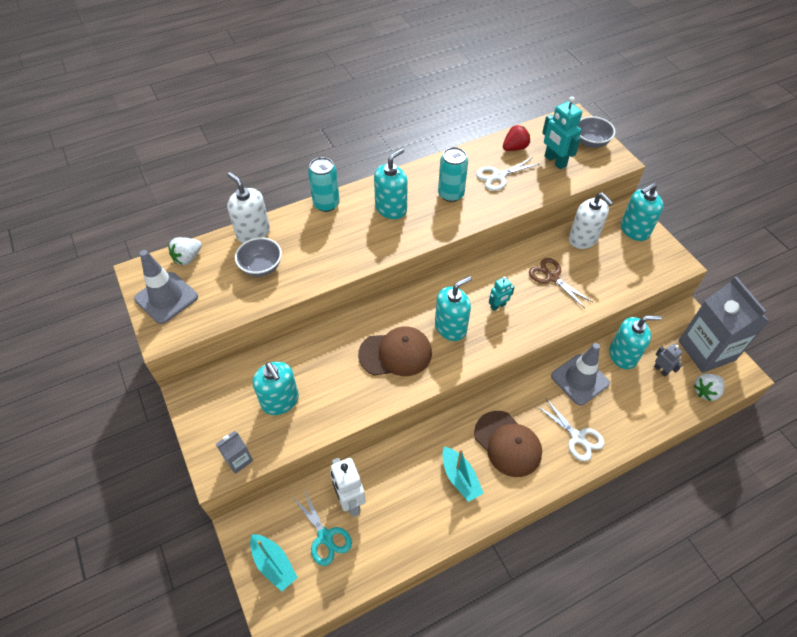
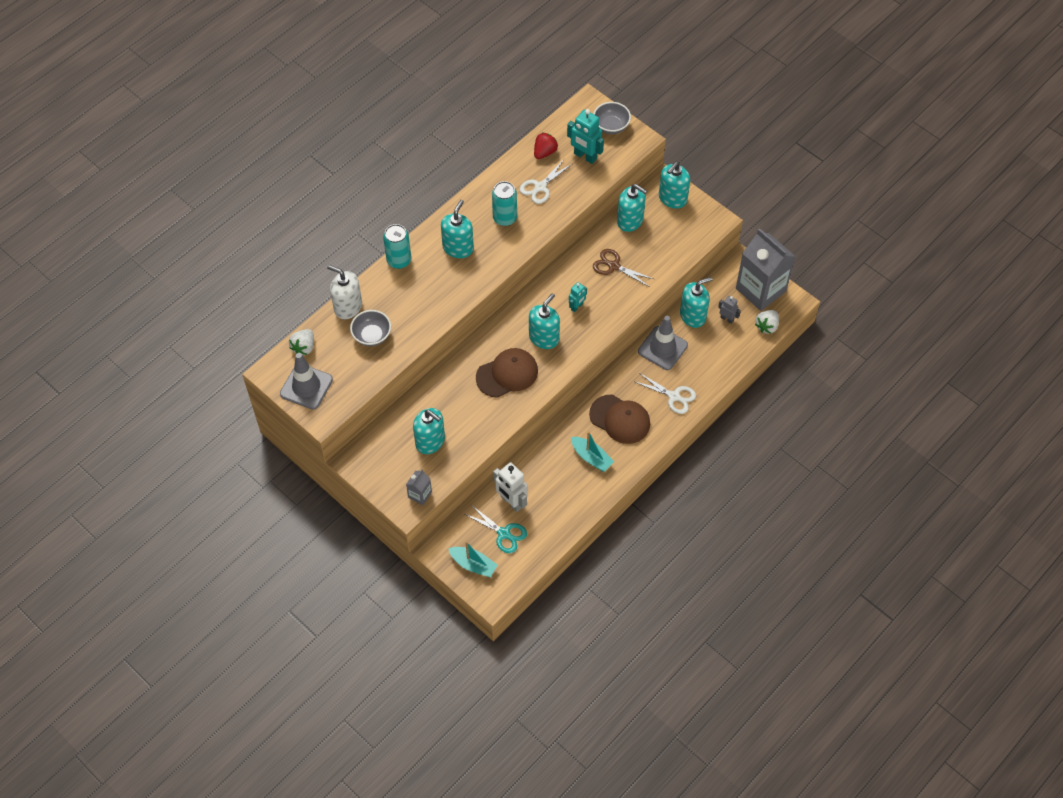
camera: 20 degrees left, 5 degrees up
white soap dispenser [569,192,613,249] -> turquoise soap dispenser [617,184,647,232]

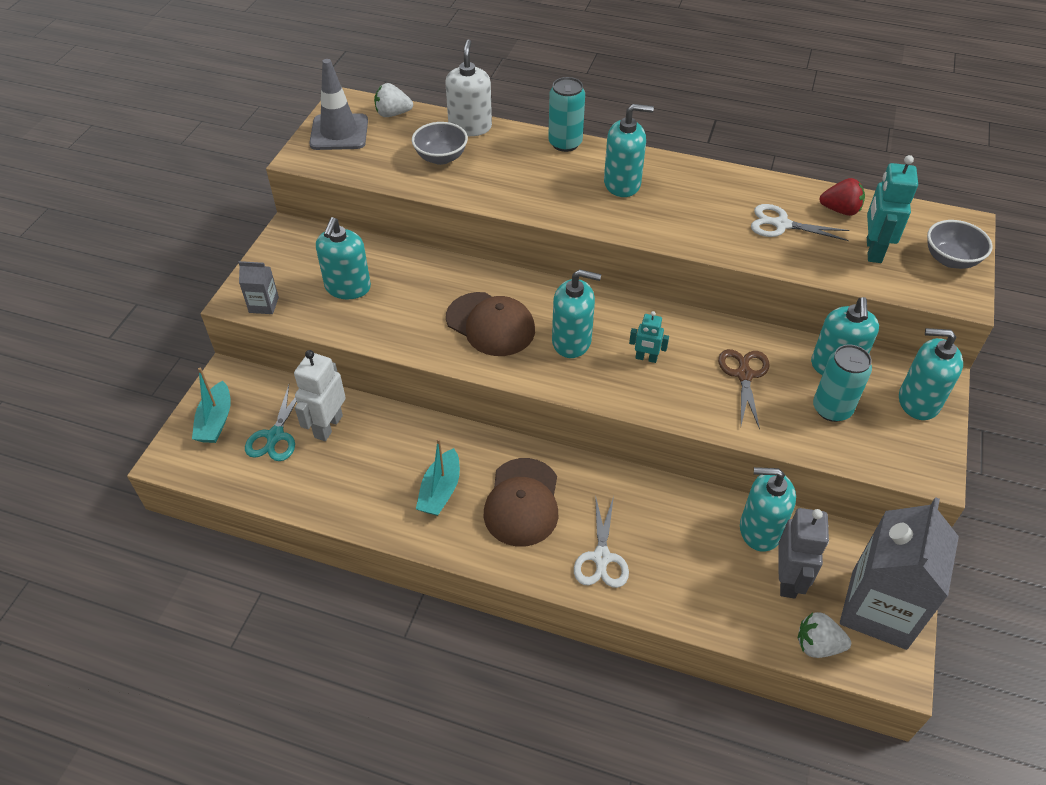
camera: 65 degrees right, 10 degrees down
turquoise can [492,181,517,226] -> turquoise can moved to [813,345,872,422]
grey traffic cone [638,316,688,370] -> none
turquoise soap dispenser [680,277,712,328] -> turquoise soap dispenser turned 150 degrees clockwise [740,467,796,552]
grey robot [718,296,741,324] -> grey robot [779,508,829,598], size x1.74

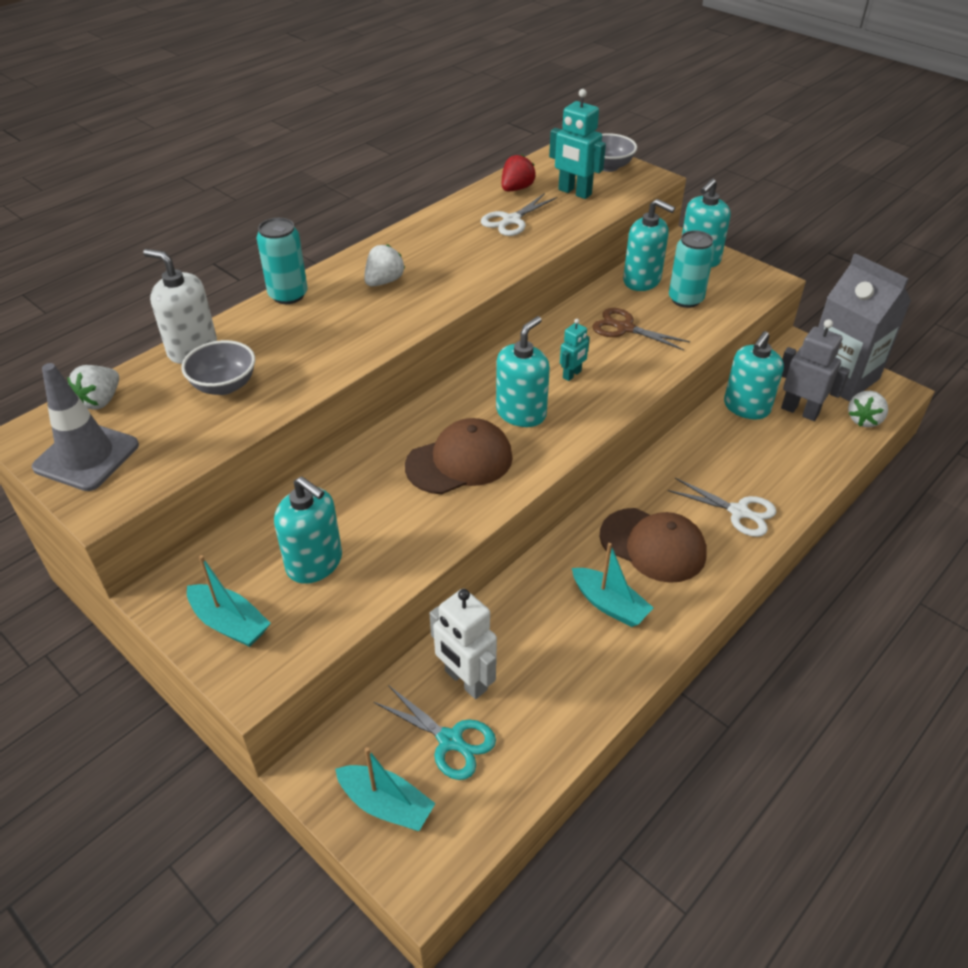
camera: 65 degrees left, 5 degrees down
grey carton [238,261,279,314] -> none
turquoise soap dispenser [604,104,654,197] -> white strawberry [364,244,405,286]
none -> turquoise boat [187,555,271,647]

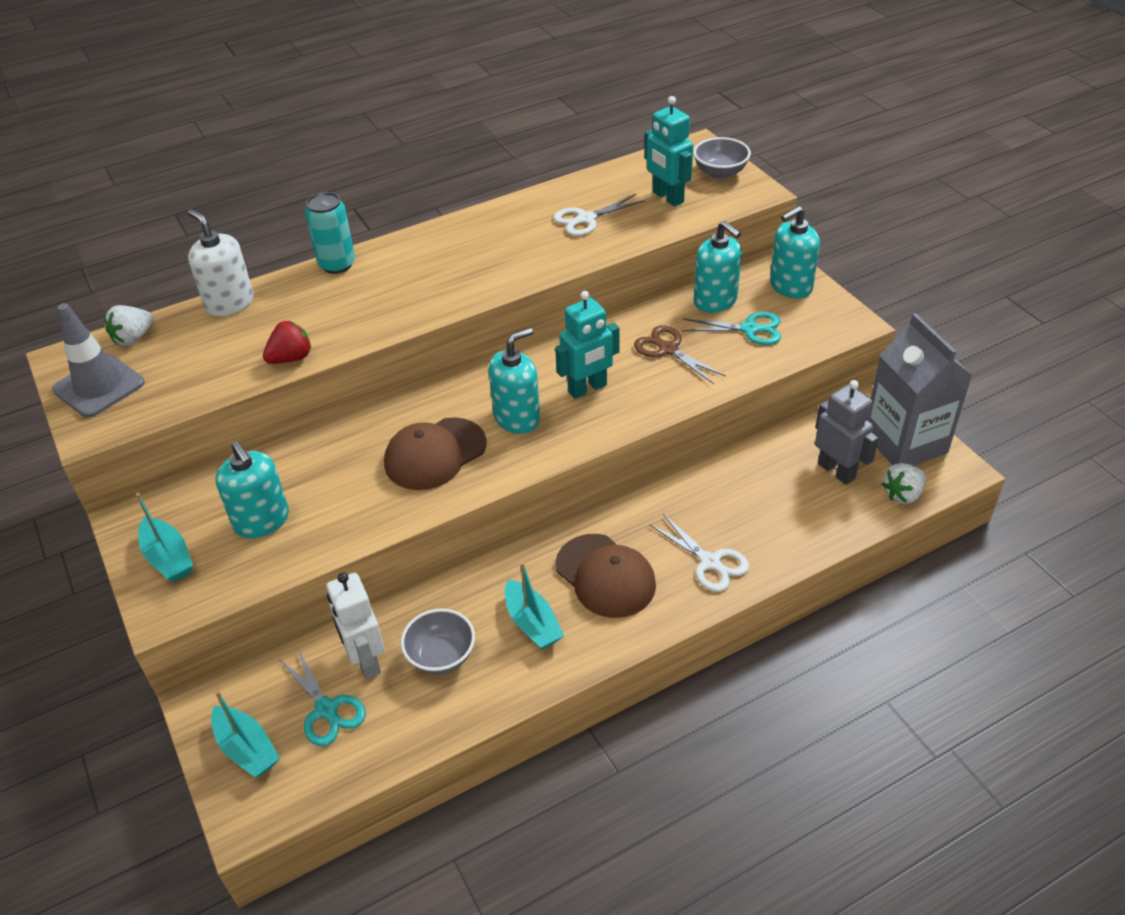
camera: 20 degrees right, 0 degrees up
grey bowl [181,340,255,395] -> grey bowl moved to [401,608,475,674]
white strawberry [364,244,405,286] -> none
brown cap [405,418,513,494] -> brown cap turned 150 degrees clockwise [384,417,487,490]
red strawberry [502,155,536,192] -> red strawberry moved to [263,321,311,364]
turquoise robot [560,319,590,381] -> turquoise robot [555,291,620,399], size x1.74
turquoise can [669,230,715,308] -> turquoise scissors [682,312,781,345]
turquoise soap dispenser [724,331,784,419] -> none

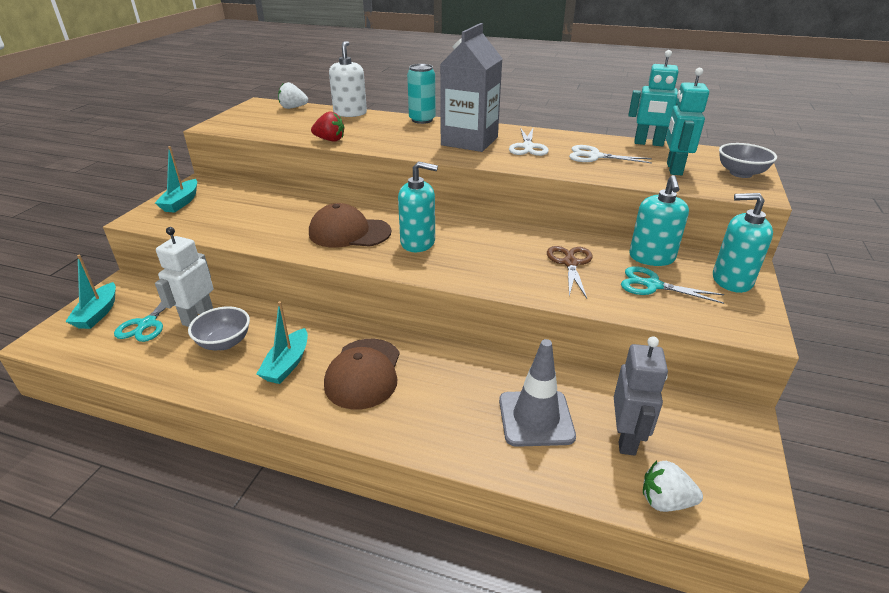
camera: 45 degrees right, 10 degrees down
grey traffic cone [52,303,145,418] -> grey traffic cone moved to [499,339,576,447]
turquoise soap dispenser [216,441,289,538] -> none
turquoise robot [555,291,620,399] -> turquoise robot moved to [628,50,678,146]
white scissors [649,514,749,592] -> white scissors moved to [509,128,549,156]
turquoise scissors [682,312,781,345] -> turquoise scissors turned 150 degrees clockwise [621,266,724,304]
grey carton [868,313,973,466] -> grey carton moved to [440,23,503,152]

